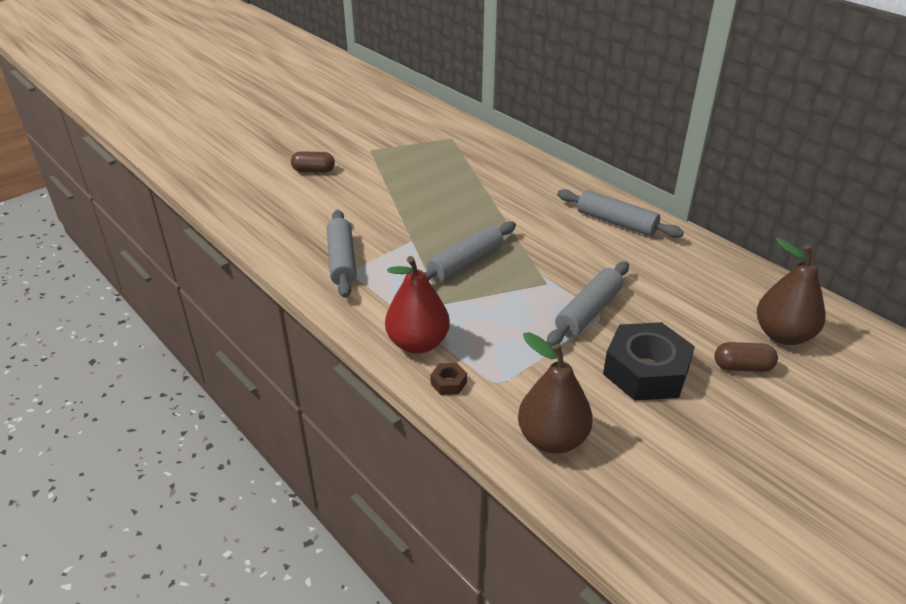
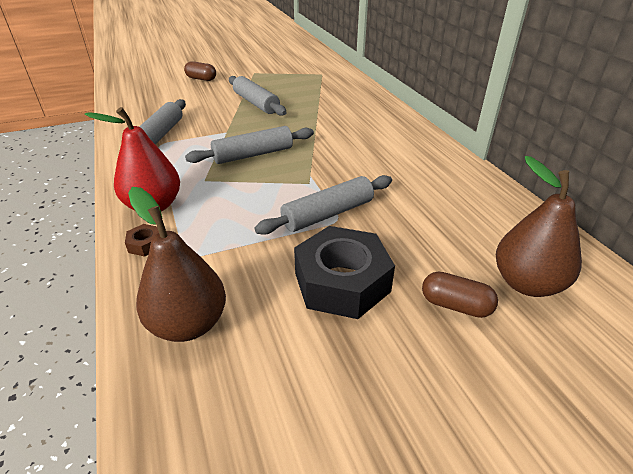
camera: 20 degrees right, 0 degrees up
grey rolling pin [557,189,684,238] -> grey rolling pin moved to [229,76,287,116]

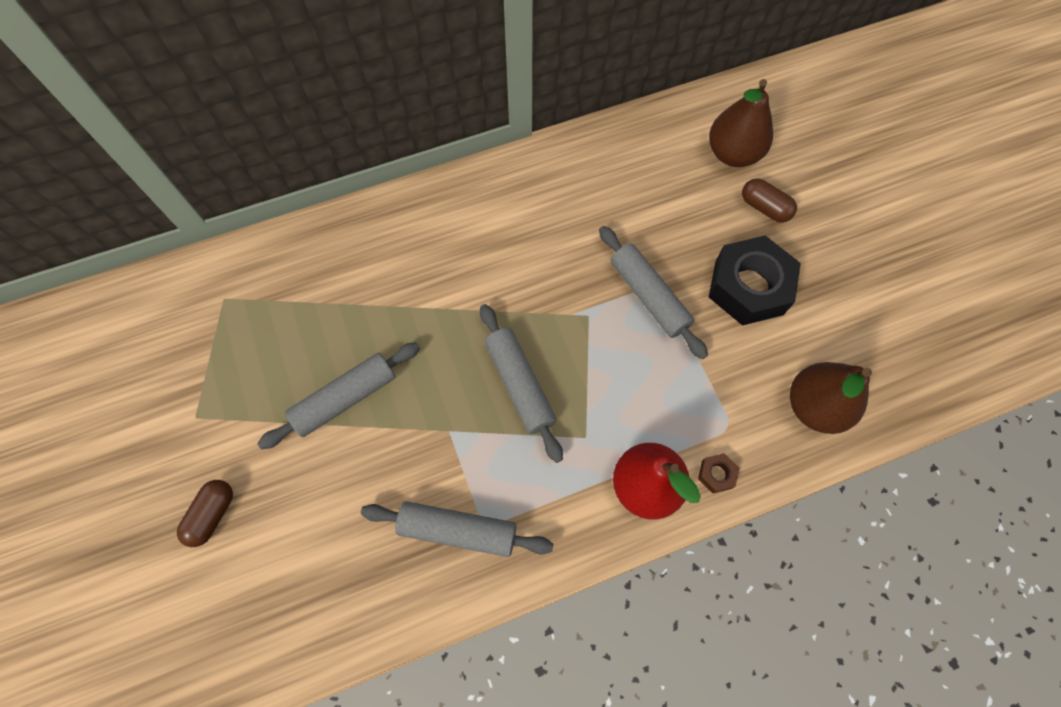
camera: 90 degrees left, 30 degrees up
brown capsule [422,271,498,318] -> brown capsule turned 75 degrees counterclockwise [742,178,797,223]

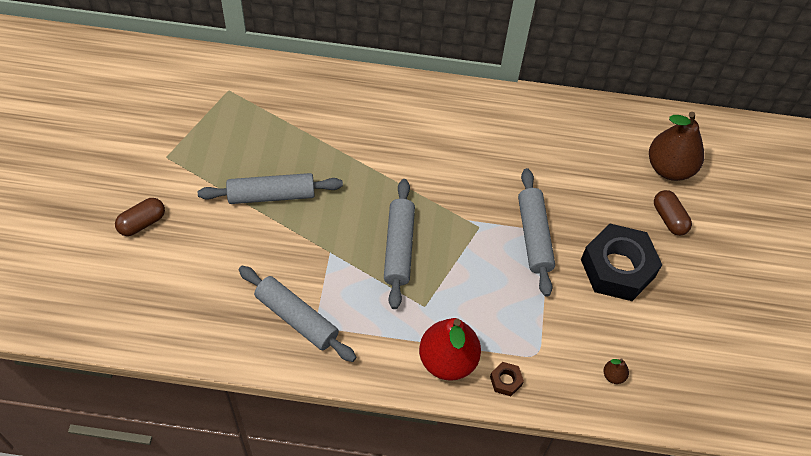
camera: 25 degrees right, 10 degrees down
brown pear [790,362,872,434] -> brown pear [604,358,629,384], size x0.41

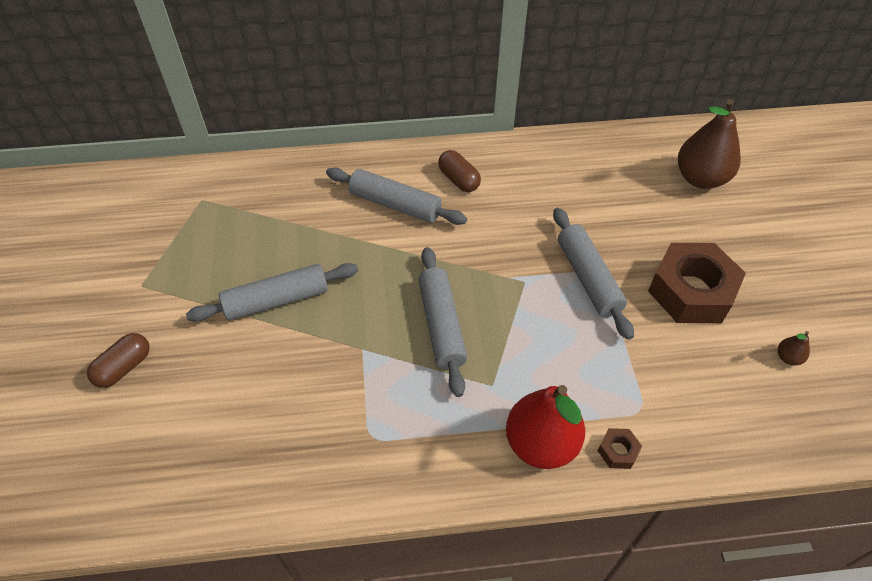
camera: 10 degrees left, 5 degrees down
grey rolling pin [239,266,356,362] -> grey rolling pin moved to [326,167,467,225]
black nut [581,224,662,301] -> brown nut [648,243,746,323]
brown pear [604,358,629,384] -> brown pear moved to [778,331,810,365]
brown capsule [654,190,692,236] -> brown capsule moved to [438,150,481,192]

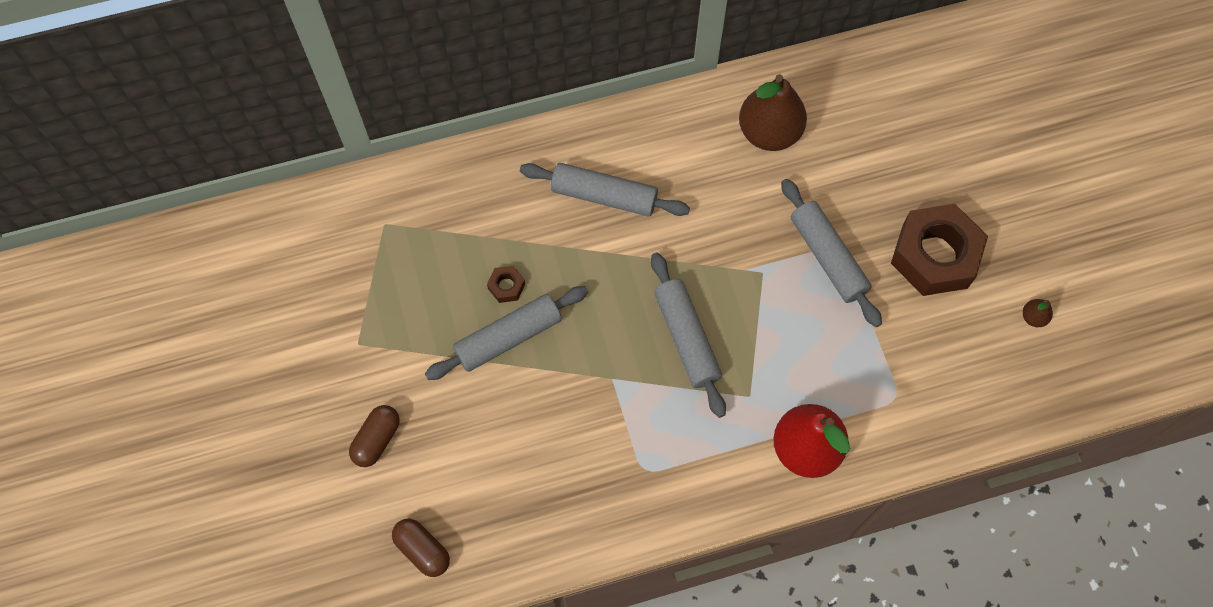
camera: 10 degrees left, 15 degrees up
brown capsule [438,150,481,192] -> brown capsule moved to [392,519,450,577]
brown nut [598,428,642,469] -> brown nut moved to [487,266,525,303]
brown pear [678,99,741,189] -> brown pear moved to [739,74,807,151]

